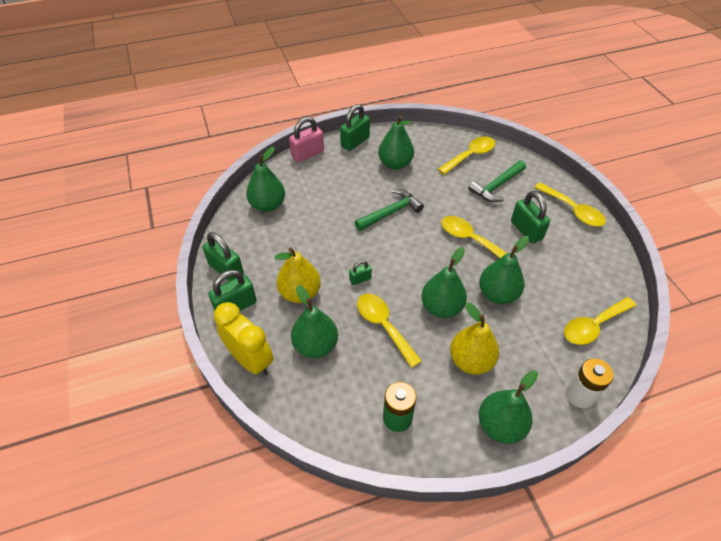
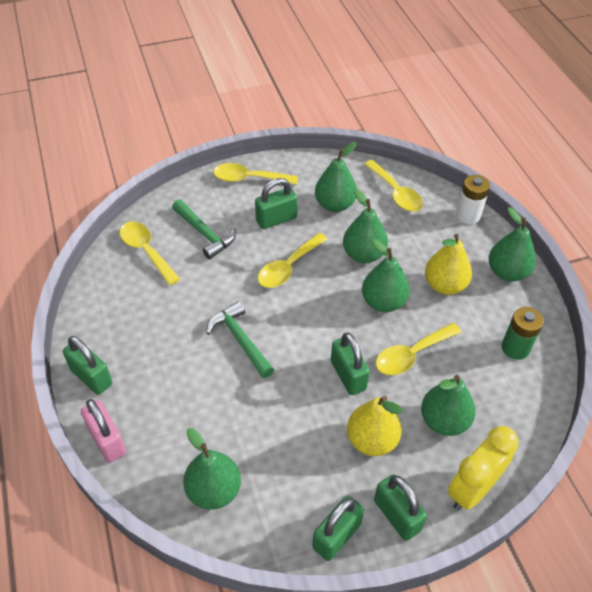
camera: 90 degrees left, 0 degrees up
green padlock [349,260,372,285] -> green padlock [331,332,370,395], size x1.85
green pear [378,115,414,170] -> green pear moved to [315,142,357,212]
yellow spoon [534,183,606,227] -> yellow spoon turned 135 degrees counterclockwise [213,163,298,185]

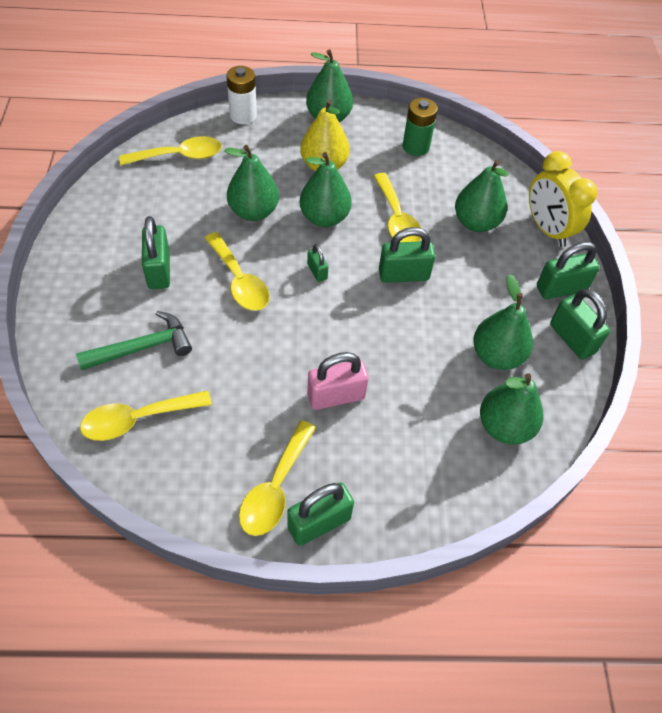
camera: 75 degrees left, 5 degrees up
pink padlock [81,399,126,463] -> pink padlock moved to [307,352,369,410]
green hammer [206,301,274,378] -> none
yellow spoon [213,163,298,185] -> yellow spoon moved to [239,420,316,536]
green pear [315,142,357,212] -> green pear moved to [473,274,533,370]
yellow pear [347,396,403,456] -> none
none -> green padlock [307,244,328,282]

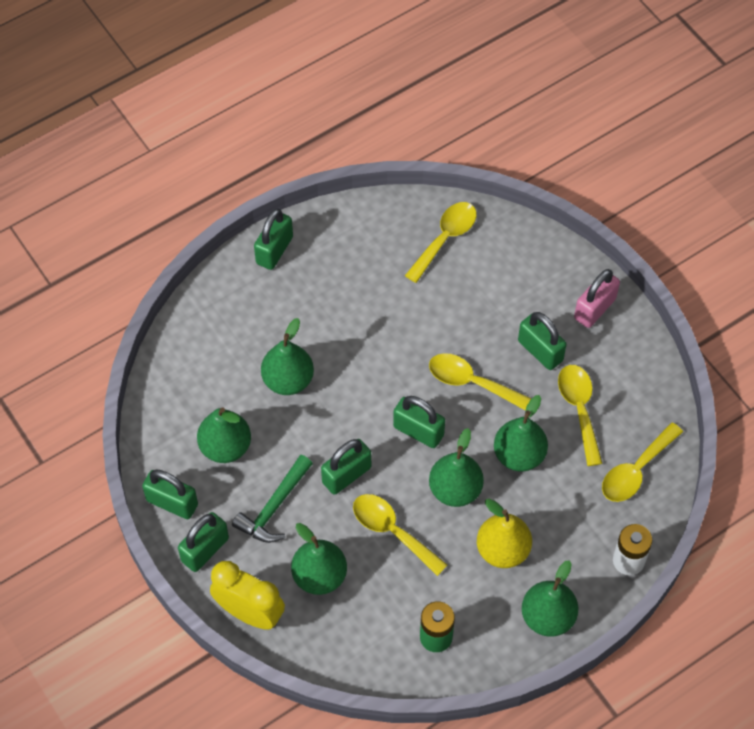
camera: 150 degrees right, 5 degrees up
green hammer [76,311,192,370] -> green hammer moved to [232,455,313,543]
yellow spoon [239,420,316,536] -> yellow spoon moved to [558,365,603,466]
green padlock [307,244,328,282] -> green padlock [393,396,445,448], size x1.85
pink padlock [307,352,369,410] -> pink padlock moved to [574,269,620,328]
green pear [480,373,543,445] -> green pear moved to [261,318,314,395]

